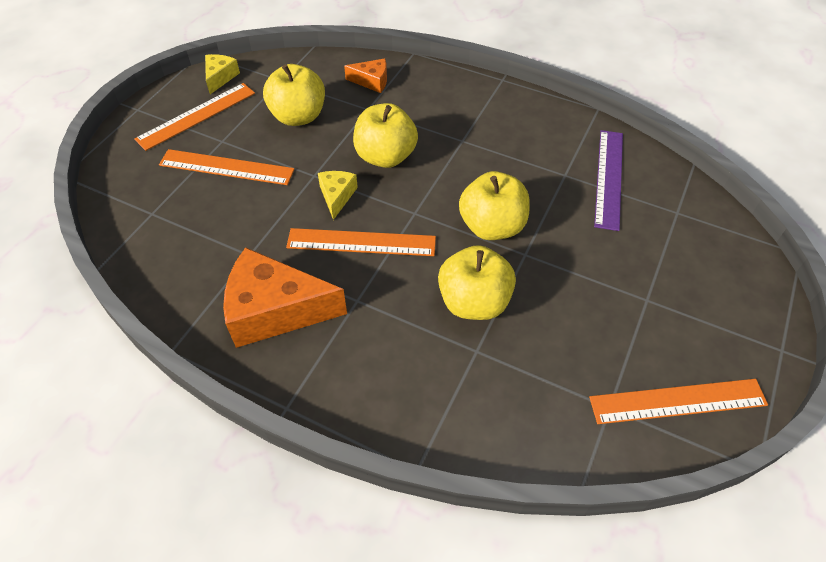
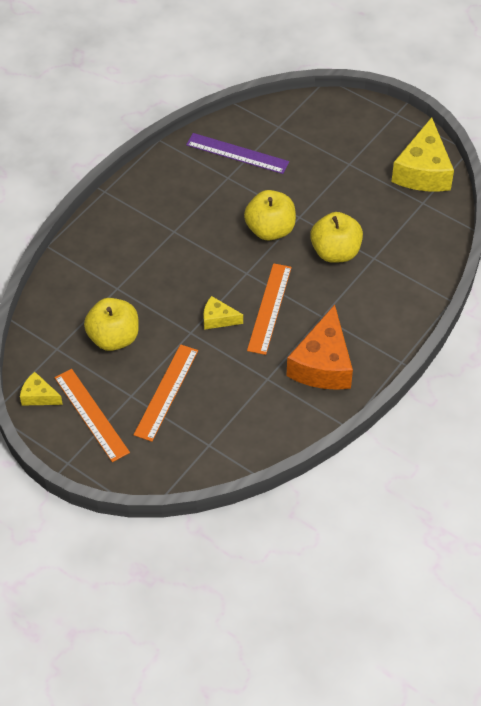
camera: 80 degrees left, 0 degrees up
orange cheese [344,58,387,93] -> none
yellow apple [353,103,418,168] -> none
orange ruler [589,379,768,424] -> yellow cheese [391,117,454,192]

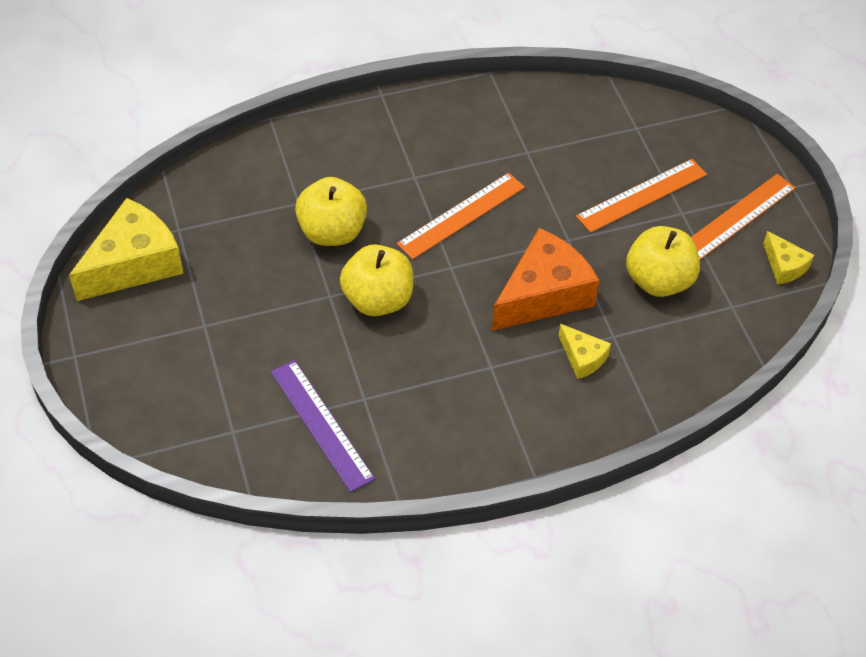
camera: 145 degrees left, 0 degrees up
orange ruler [54,369,130,462] -> orange ruler turned 45 degrees clockwise [691,174,796,260]
yellow cheese [204,296,243,330] -> yellow cheese moved to [558,324,611,379]
orange cheese [286,305,353,390] -> orange cheese moved to [492,228,599,331]

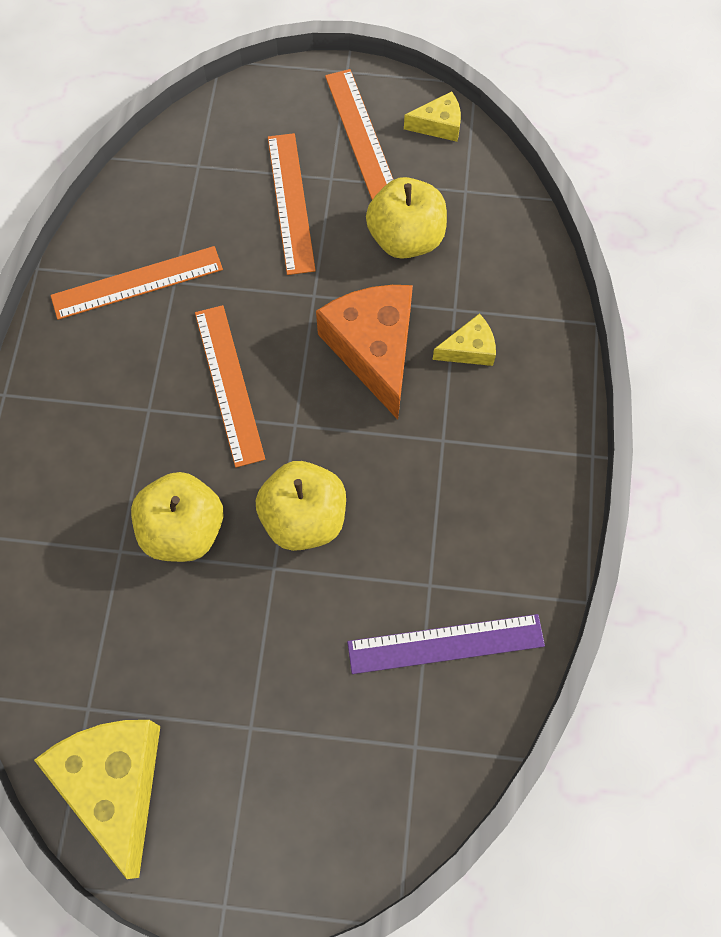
camera: 65 degrees left, 15 degrees up
none -> orange ruler [51,246,223,320]

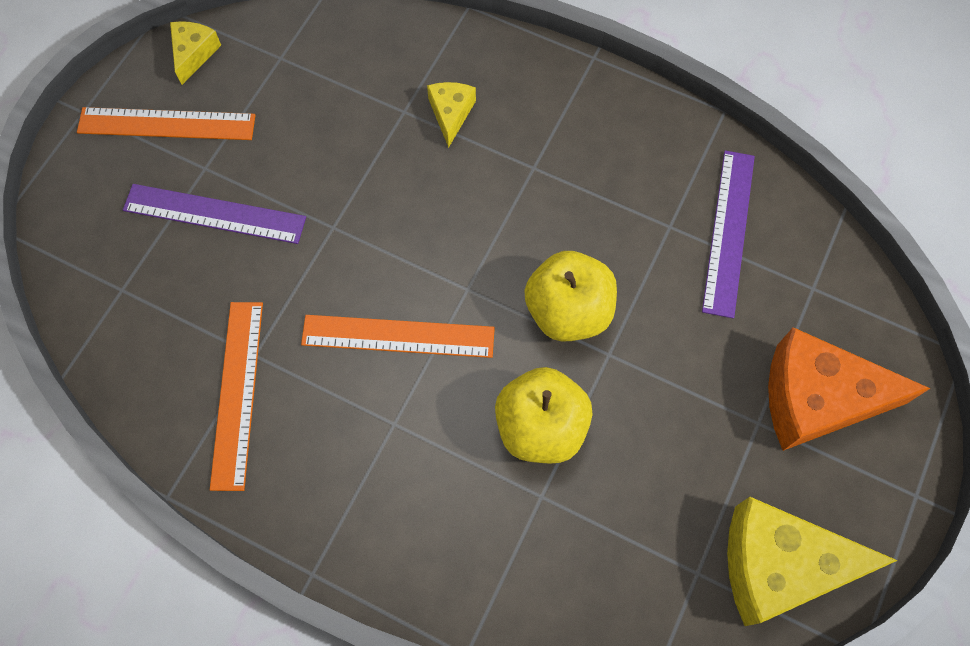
camera: 70 degrees left, 0 degrees up
orange ruler [268,133,316,275] -> purple ruler [123,184,306,244]
orange cheese [316,285,413,420] -> orange cheese moved to [768,327,930,451]
yellow apple [366,177,447,259] -> none

